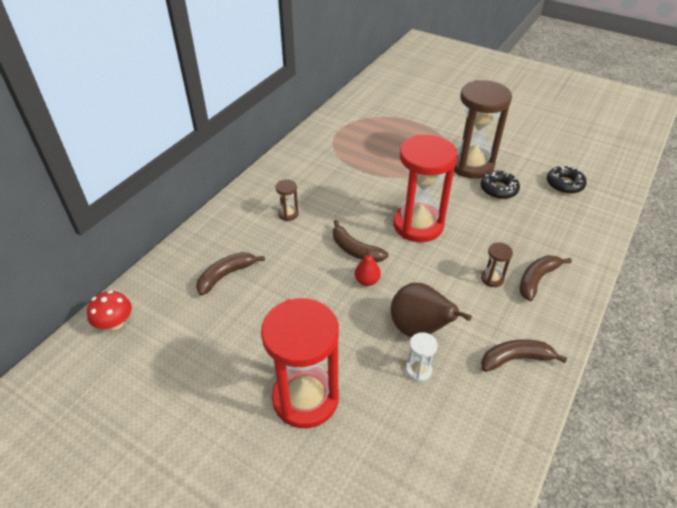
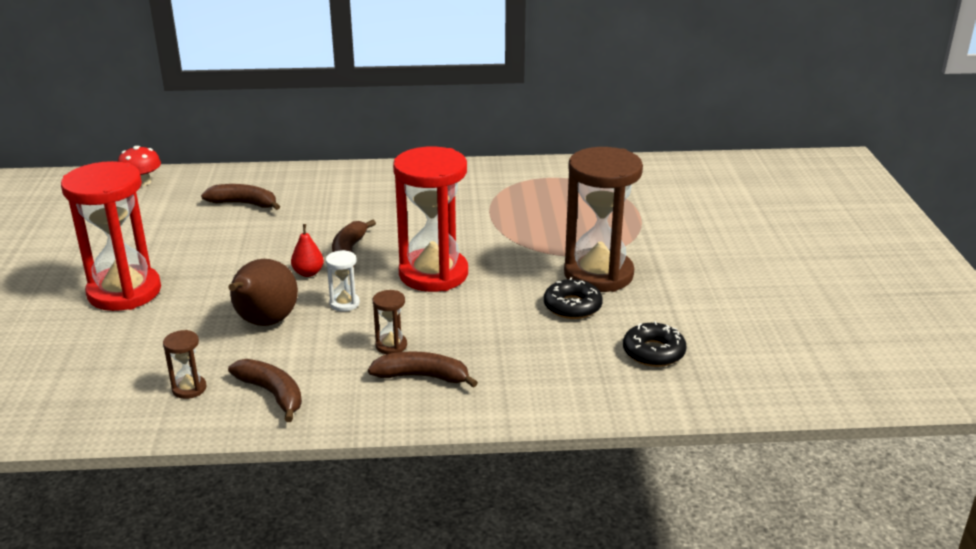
camera: 55 degrees right, 15 degrees down
brown hourglass [276,179,299,221] -> brown hourglass moved to [163,330,206,399]
white hourglass [406,332,438,382] -> white hourglass moved to [326,250,360,311]

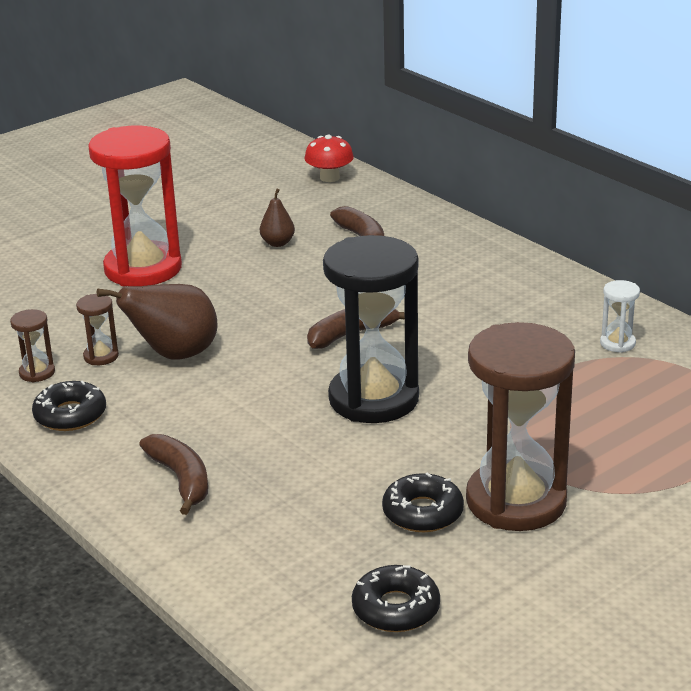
camera: 55 degrees right, 0 degrees up
brown banana [228,359,302,422] -> black donut [32,381,106,431]
red pear [291,224,324,277] -> none
white hourglass [326,250,360,311] -> white hourglass moved to [600,280,640,353]
brown hourglass [373,290,407,354] -> brown hourglass moved to [76,294,119,365]
red hourglass [393,147,468,292] -> black hourglass [323,235,419,423]
none -> brown pear [260,188,295,247]

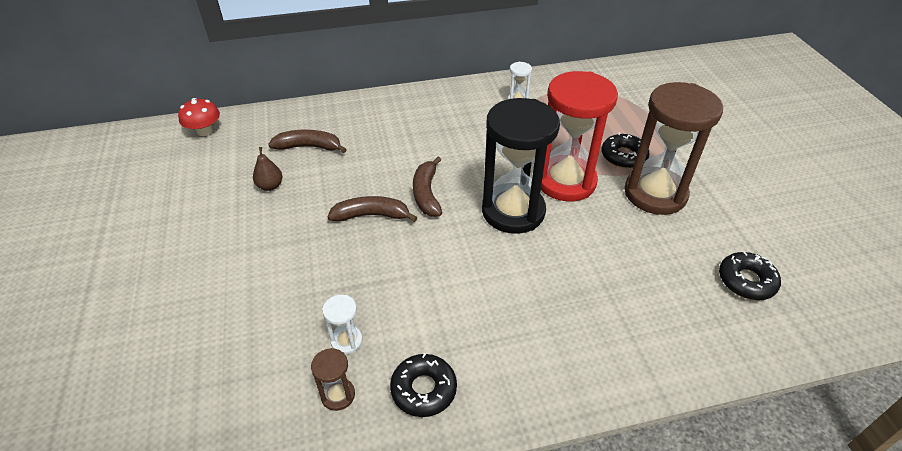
camera: 65 degrees left, 15 degrees up
brown hourglass [76,294,119,365] -> white hourglass [322,295,363,354]
red hourglass [88,126,182,286] -> red hourglass moved to [541,71,618,201]
brown pear [97,284,217,360] -> none
brown banana [139,434,208,515] -> brown banana moved to [327,196,417,222]
black donut [382,473,464,532] -> black donut moved to [601,133,650,168]

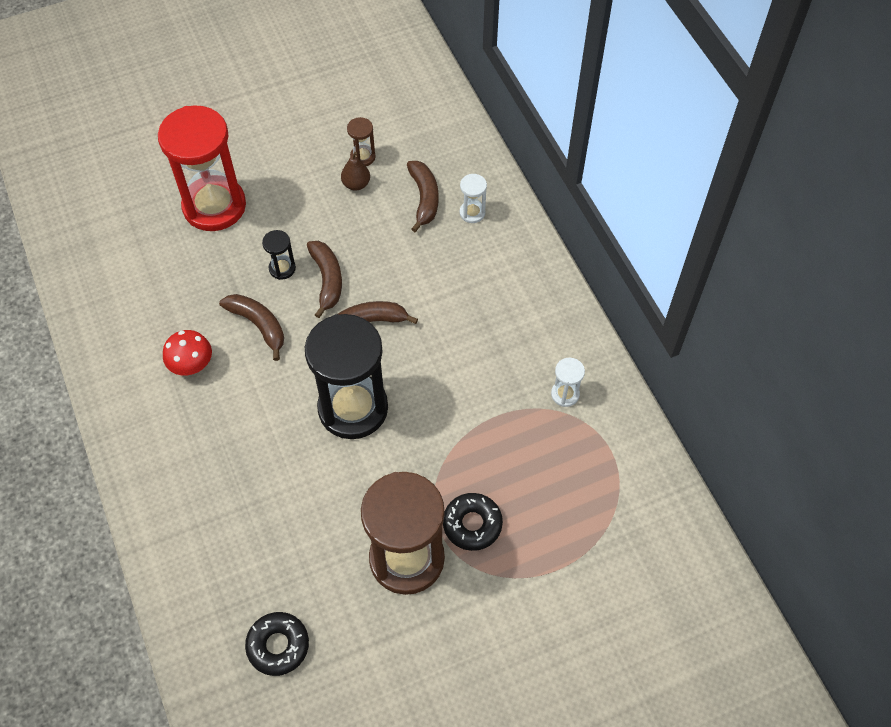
camera: 80 degrees right, 15 degrees up
red mushroom [178,98,220,136] -> red mushroom moved to [163,330,212,376]
brown hourglass [311,348,355,411] -> brown hourglass moved to [347,117,375,166]
white hourglass [322,295,363,354] -> white hourglass moved to [460,174,487,223]
black donut [390,353,457,417] -> none
red hourglass [541,71,618,201] -> red hourglass moved to [158,105,246,231]
none -> brown banana [219,294,284,361]
none -> black hourglass [262,230,296,280]

